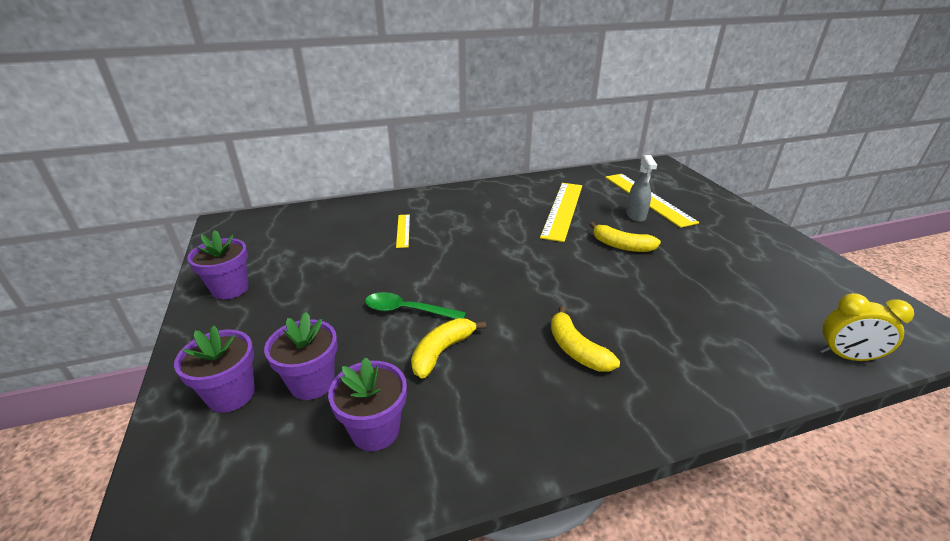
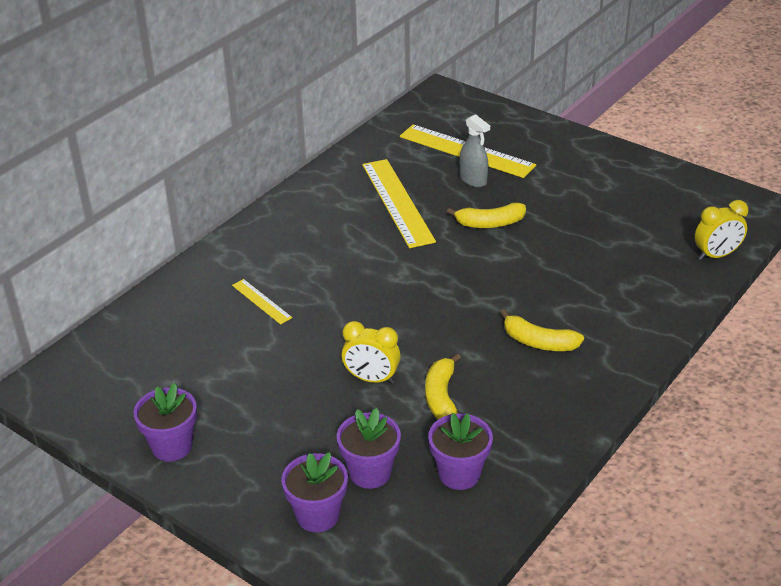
camera: 35 degrees left, 5 degrees up
green spoon [365,292,466,319] -> yellow clock [341,321,401,384]

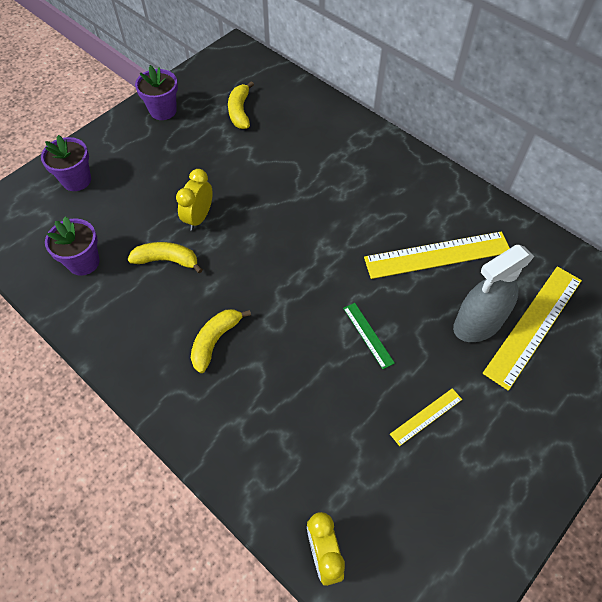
camera: 95 degrees right, 20 degrees up
yellow ruler [232,279,292,324] -> yellow ruler moved to [390,388,462,446]
purple flower pot [337,408,401,489] -> none
yellow banana [447,202,526,228] -> yellow banana moved to [228,81,254,129]
grey spray bottle [460,114,490,187] -> grey spray bottle [453,245,534,342], size x1.62
none -> green ruler [343,303,395,369]

